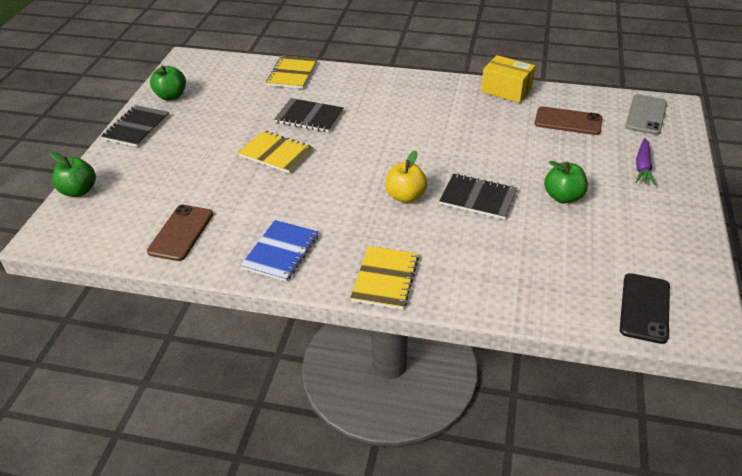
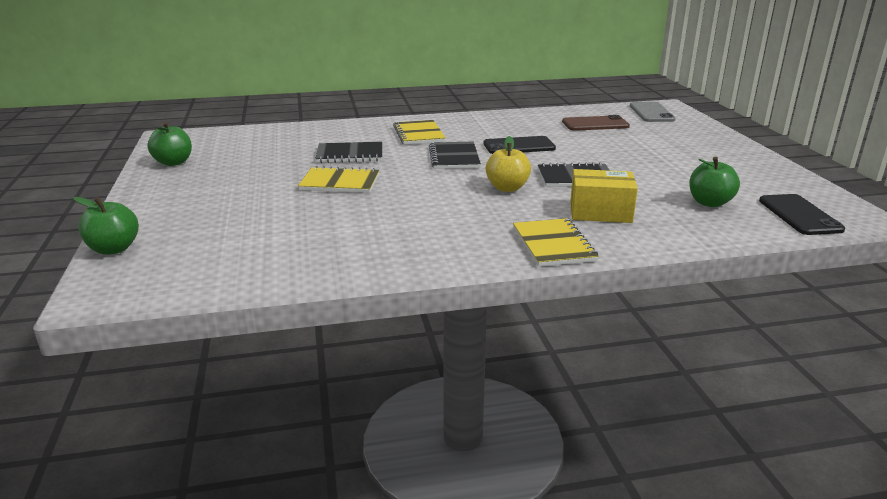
camera: 25 degrees left, 15 degrees down
black notebook [101,105,169,147] -> black notebook moved to [429,142,481,169]
brown phone [147,205,213,261] -> none
blue notebook [240,220,319,282] -> none
yellow notebook [266,56,317,89] -> yellow notebook moved to [393,120,446,145]
yellow box [481,55,535,103] -> yellow box moved to [570,169,638,223]
green apple [544,161,588,203] -> green apple moved to [689,157,740,207]
purple carrot [635,138,656,185] -> none
none -> black phone [483,136,556,154]

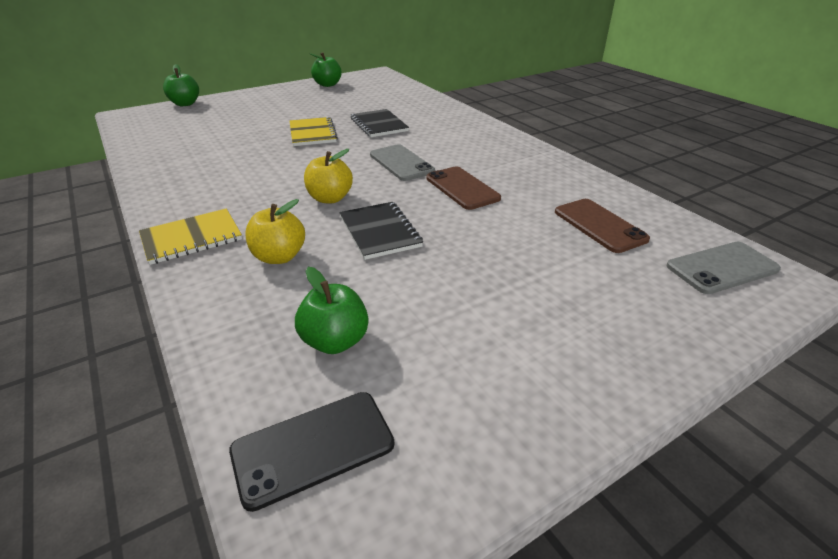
camera: 70 degrees right, 10 degrees up
yellow notebook [393,120,446,145] -> none
black notebook [429,142,481,169] -> grey phone [370,144,435,181]
black phone [483,136,556,154] -> brown phone [426,166,501,210]
yellow box [570,169,638,223] -> yellow apple [245,199,305,264]

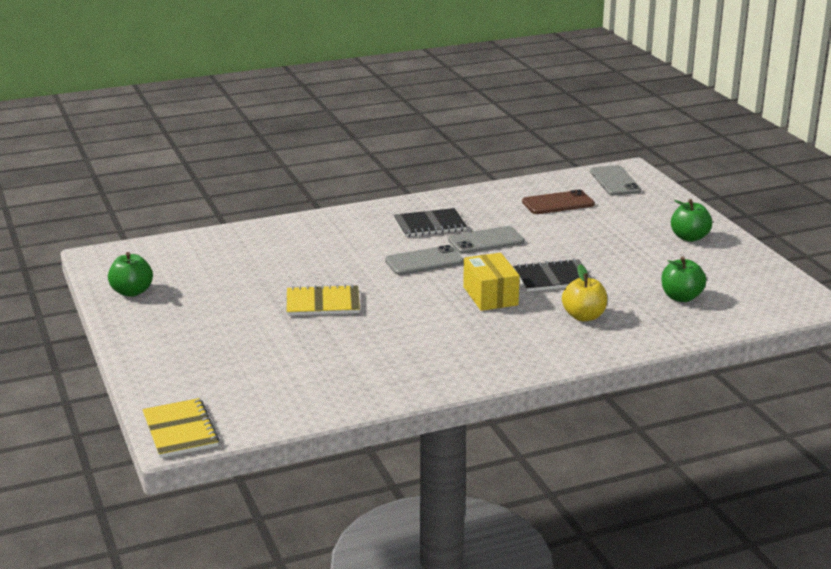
camera: 80 degrees left, 10 degrees down
yellow notebook [139,208,242,265] -> yellow notebook moved to [142,398,219,458]
green apple [163,64,199,106] -> green apple moved to [671,199,712,242]
black phone [229,392,394,512] -> none
yellow apple [304,149,353,203] -> yellow box [463,253,520,311]
black notebook [351,109,409,137] -> black notebook moved to [393,208,467,237]
brown phone [426,166,501,210] -> grey phone [448,226,525,254]

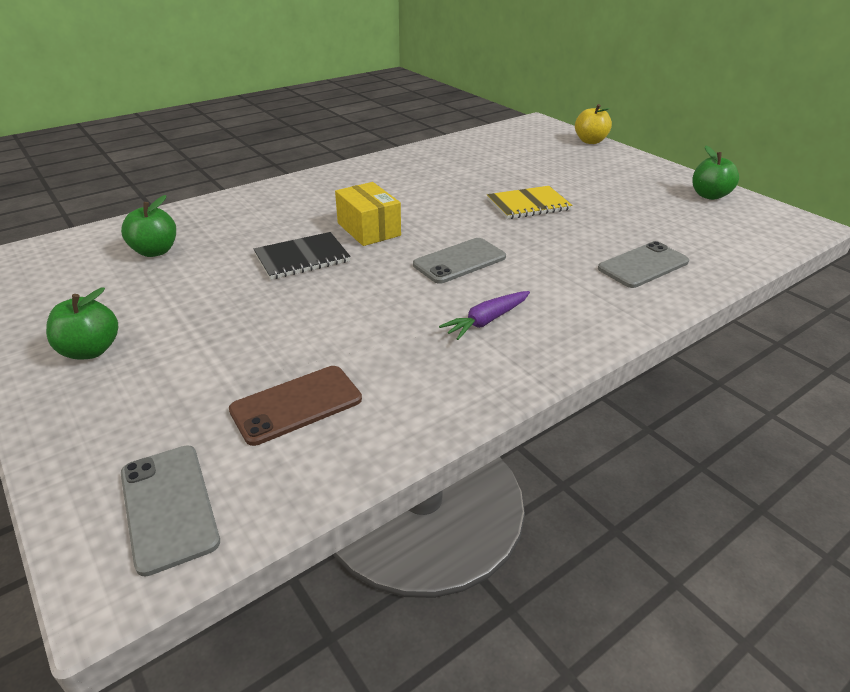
camera: 165 degrees right, 10 degrees up
yellow notebook [142,398,219,458] -> none
black notebook [393,208,467,237] -> purple carrot [439,291,530,340]
grey phone [448,226,525,254] -> grey phone moved to [598,241,689,288]
yellow apple [562,264,607,321] -> yellow apple moved to [575,104,612,144]

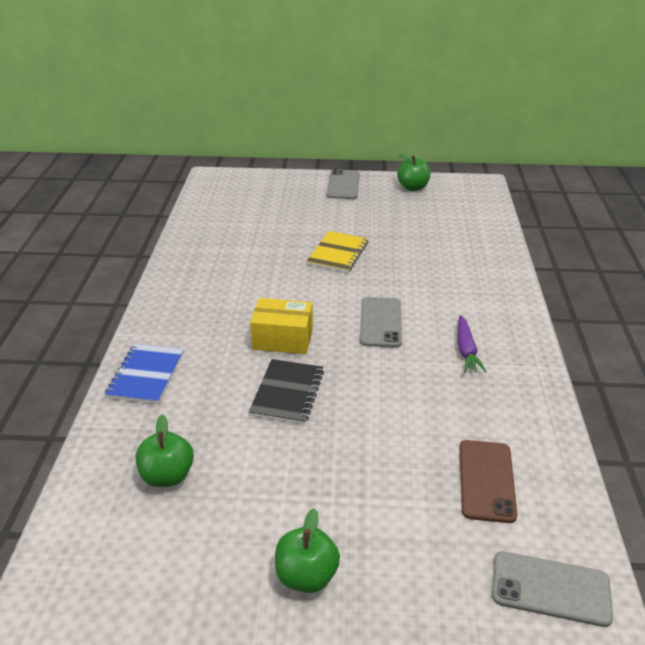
camera: 50 degrees left, 0 degrees up
yellow apple [575,104,612,144] -> none
grey phone [598,241,689,288] -> grey phone moved to [327,169,360,199]
none -> blue notebook [104,344,184,404]

